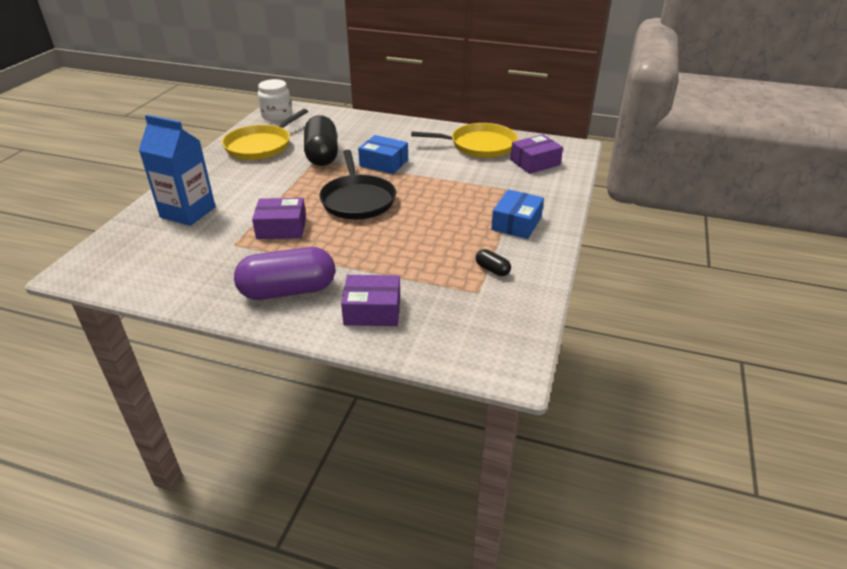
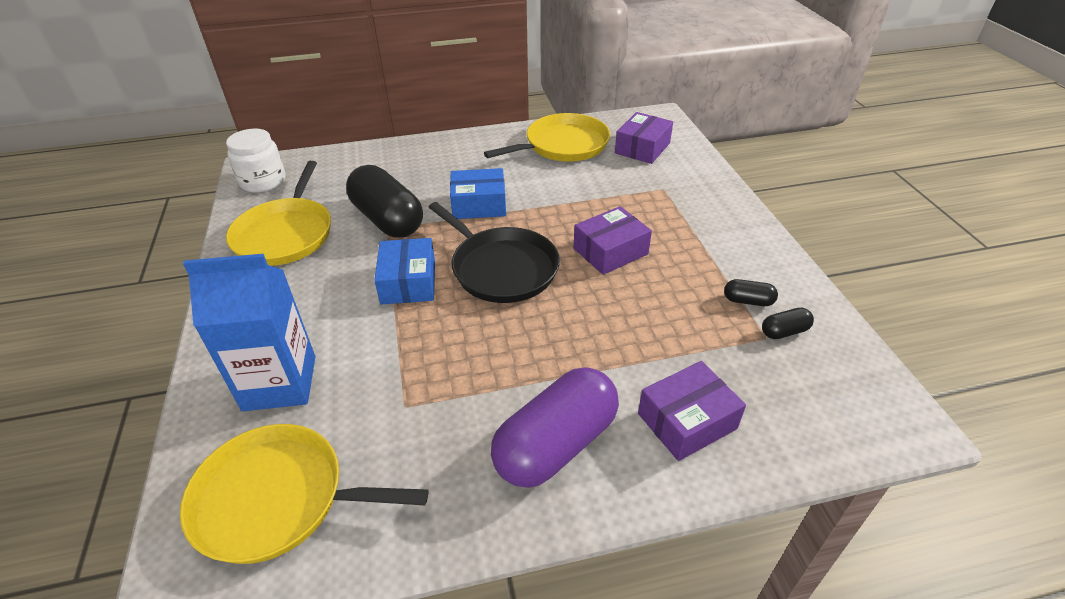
camera: 30 degrees left, 5 degrees up
purple box [252,198,306,239] -> purple box moved to [574,206,652,275]
blue box [491,190,544,239] -> blue box moved to [374,238,435,305]
none -> yellow pan [180,424,429,564]
none -> black capsule [762,308,814,339]

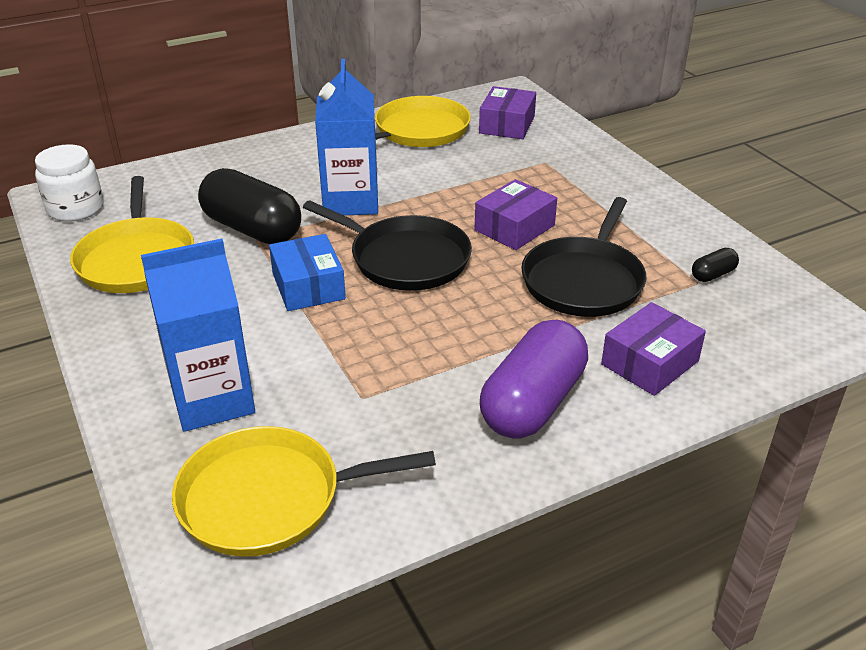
camera: 15 degrees left, 5 degrees down
blue box [450,168,506,219] -> blue carton [315,59,378,215]
black capsule [724,279,778,306] -> none
none -> black pan [521,197,646,317]

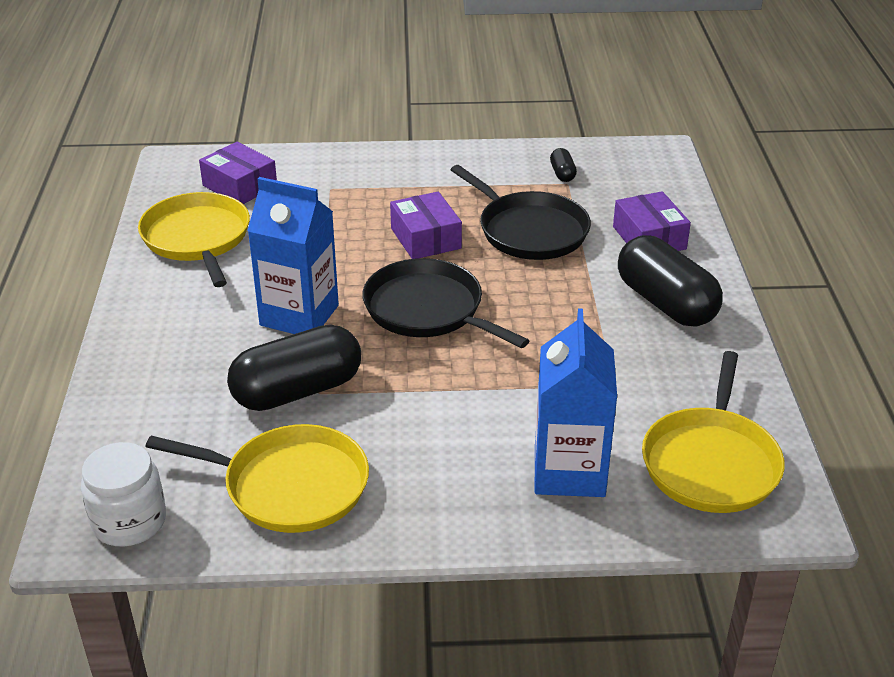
camera: 65 degrees left, 0 degrees up
blue box [269,234,346,311] -> none
black pan [303,200,472,291] -> black pan turned 105 degrees counterclockwise [362,258,530,348]
purple capsule [480,320,588,439] -> black capsule [618,235,723,327]

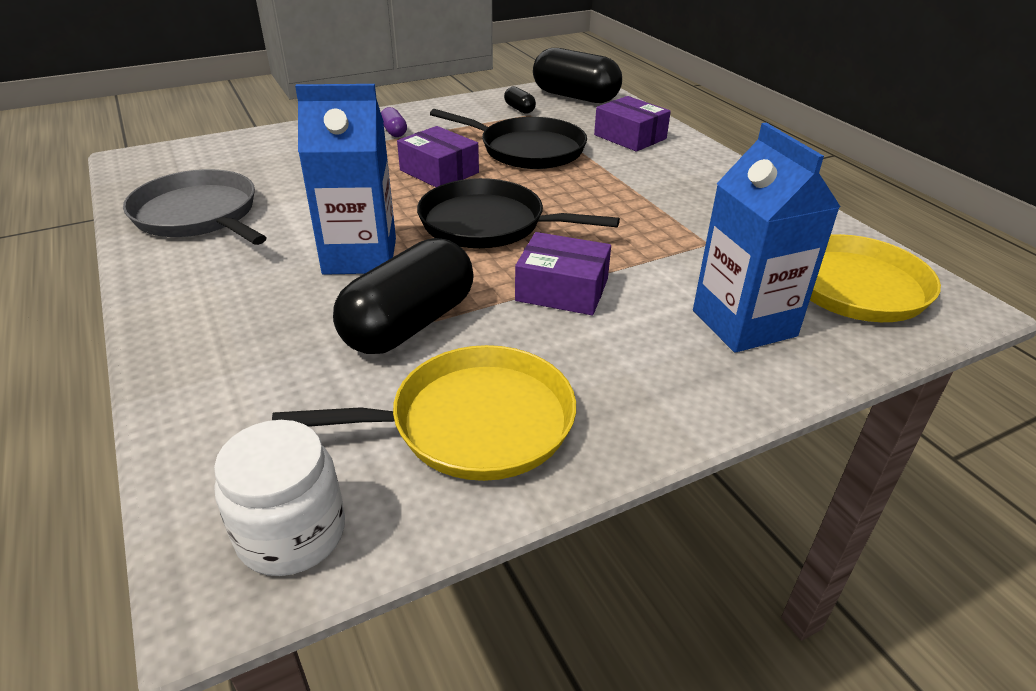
camera: 25 degrees left, 0 degrees up
yellow pan [138,192,250,287] -> grey pan [123,169,267,245]
purple box [199,142,277,204] -> purple box moved to [515,232,611,315]
black capsule [618,235,723,327] -> black capsule moved to [533,48,622,103]
none -> purple capsule [381,107,407,137]

